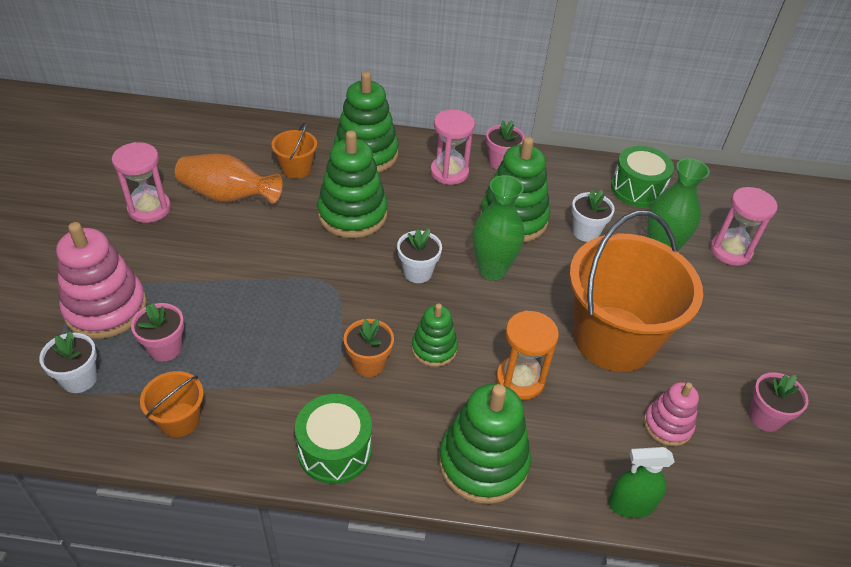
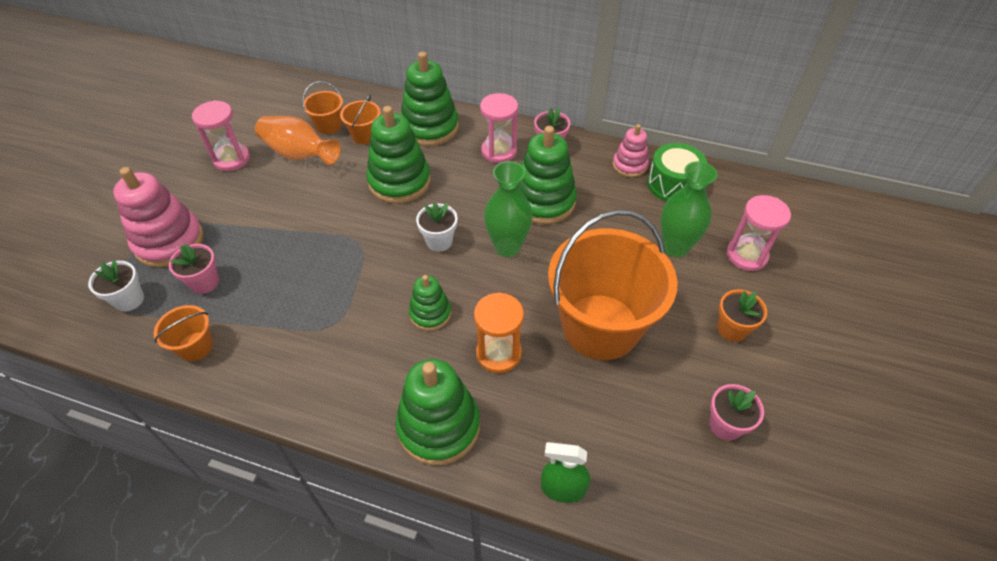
camera: 15 degrees right, 5 degrees up
green drum [295,394,372,484] -> none
orange flower pot [344,319,394,377] -> orange flower pot moved to [718,290,767,342]
white flower pot [572,190,615,242] -> none
pink stacking toy [644,382,699,446] -> pink stacking toy moved to [613,124,649,177]
none -> orange bucket [302,81,343,134]

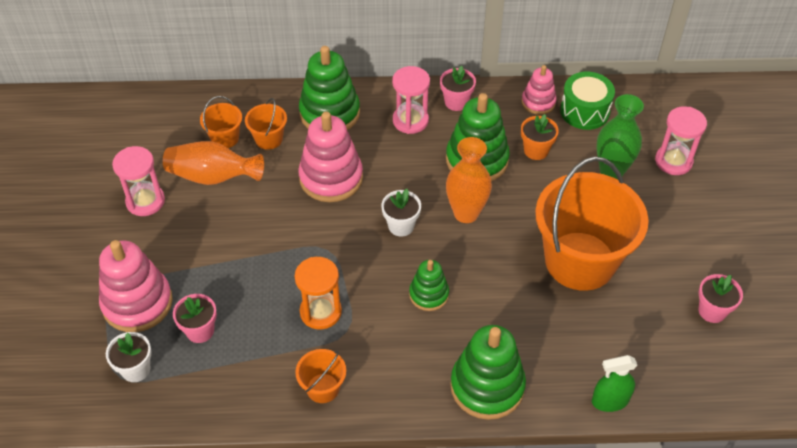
camera: 20 degrees left, 0 degrees up
orange bucket [154,305,213,361] -> orange bucket moved to [295,349,346,403]
green stacking toy [366,106,431,204] -> pink stacking toy [298,112,363,202]
orange hourglass [474,292,524,373] -> orange hourglass moved to [295,257,342,330]
green vase [484,161,533,257] -> orange vase [446,137,492,223]
orange flower pot [718,290,767,342] -> orange flower pot moved to [521,114,559,160]

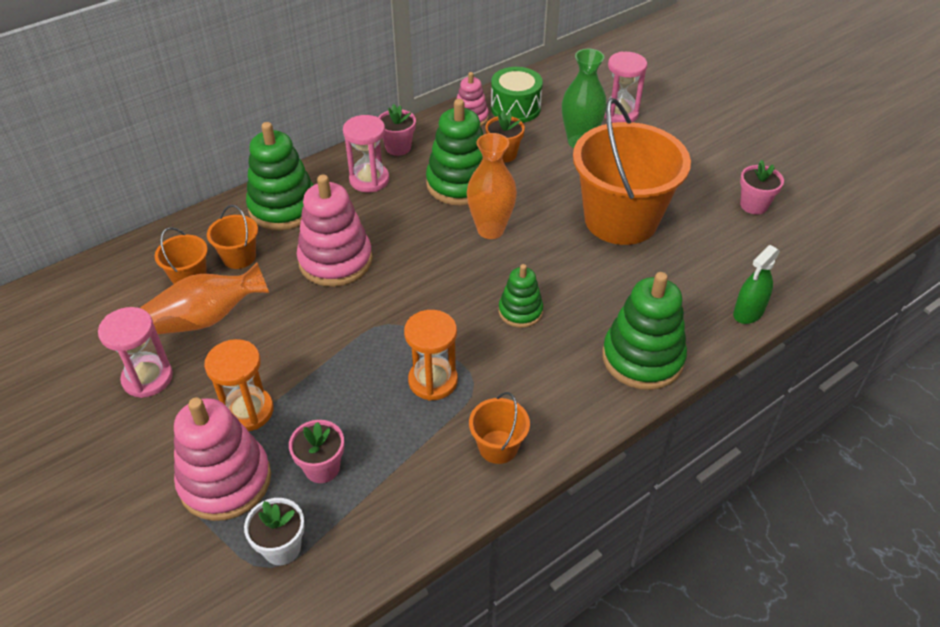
camera: 35 degrees left, 5 degrees down
white flower pot [381,189,421,237] -> none
none -> orange hourglass [204,339,274,431]

